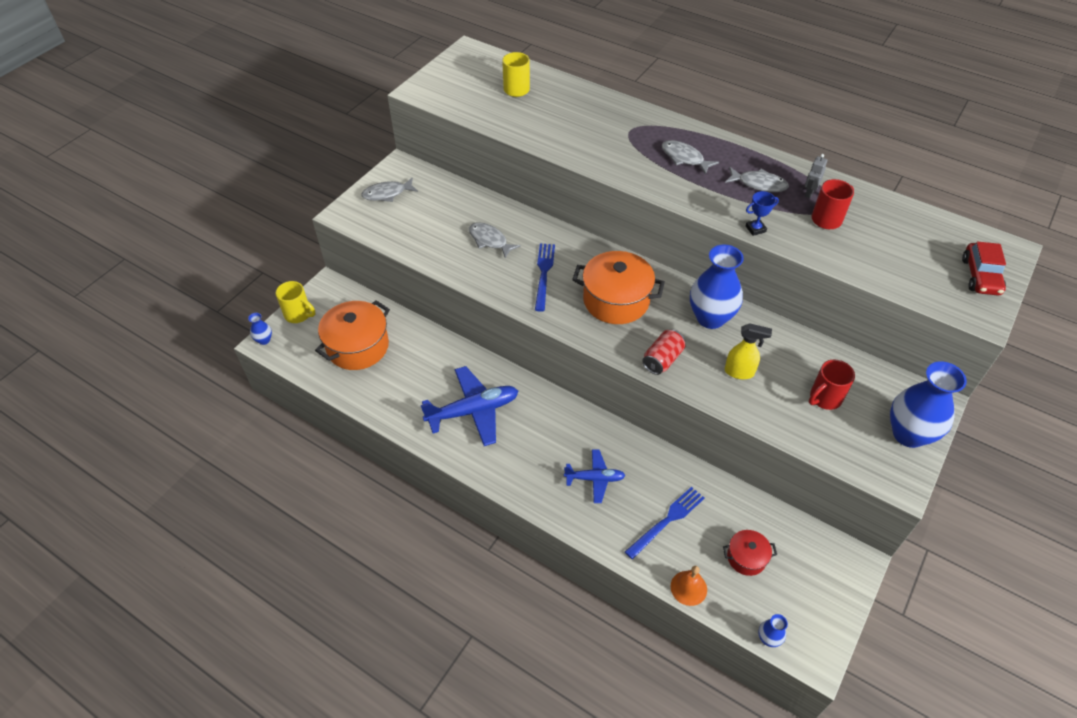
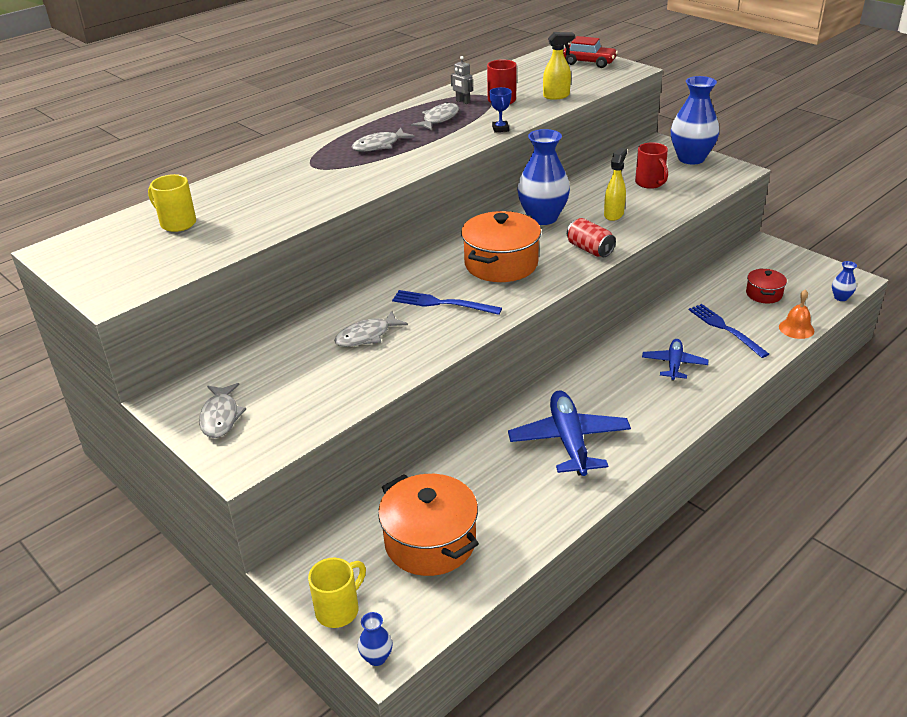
camera: 75 degrees left, 15 degrees down
none -> yellow spray bottle [543,32,575,100]

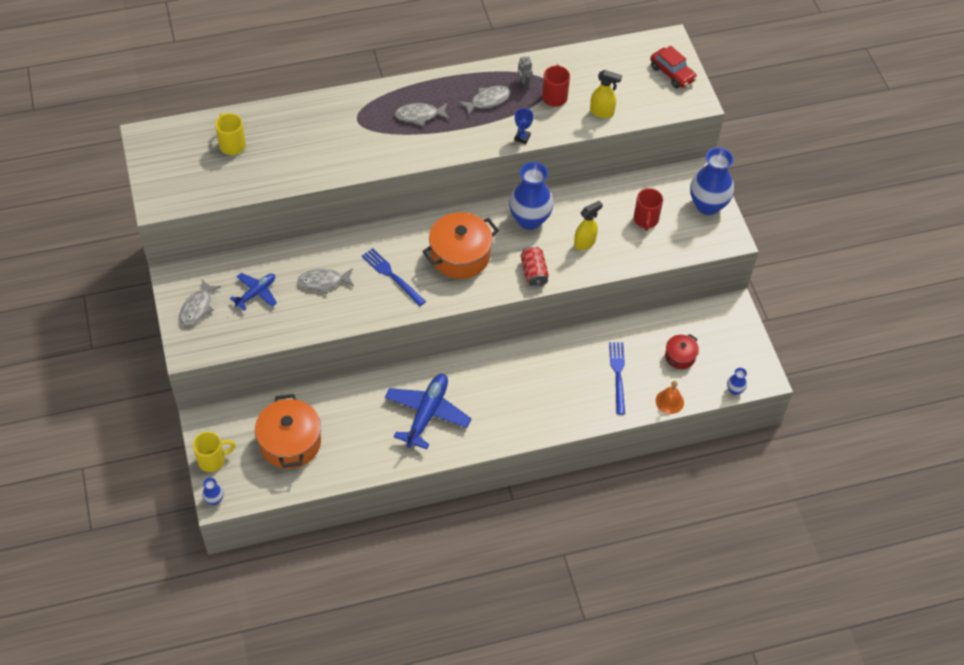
camera: 25 degrees right, 20 degrees up
blue plane [642,339,709,381] -> blue plane moved to [230,273,277,311]

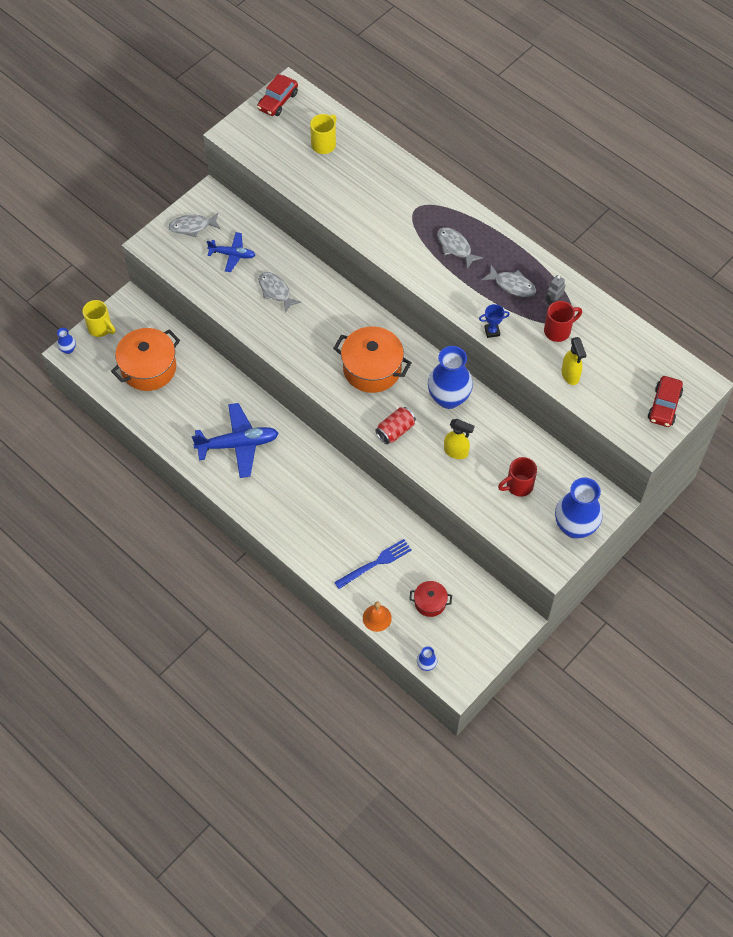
camera: 60 degrees right, 5 degrees up
blue fork [362,248,426,306] -> none
none -> red car [257,74,298,116]

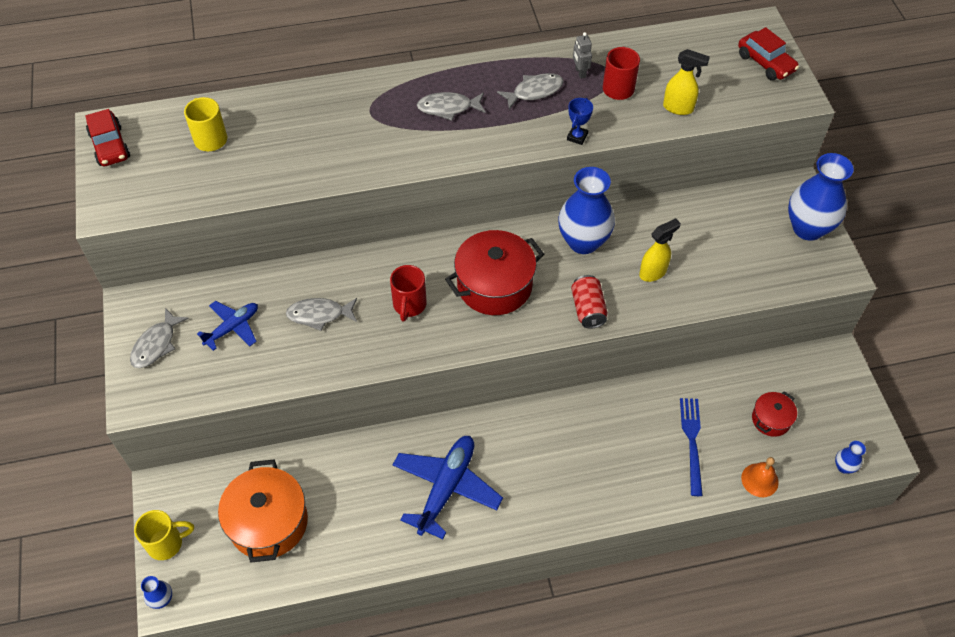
camera: 55 degrees left, 5 degrees down
orange pot [333,326,412,393] -> red pot [445,230,544,315]
red mug [498,457,537,497] -> red mug moved to [390,265,427,321]

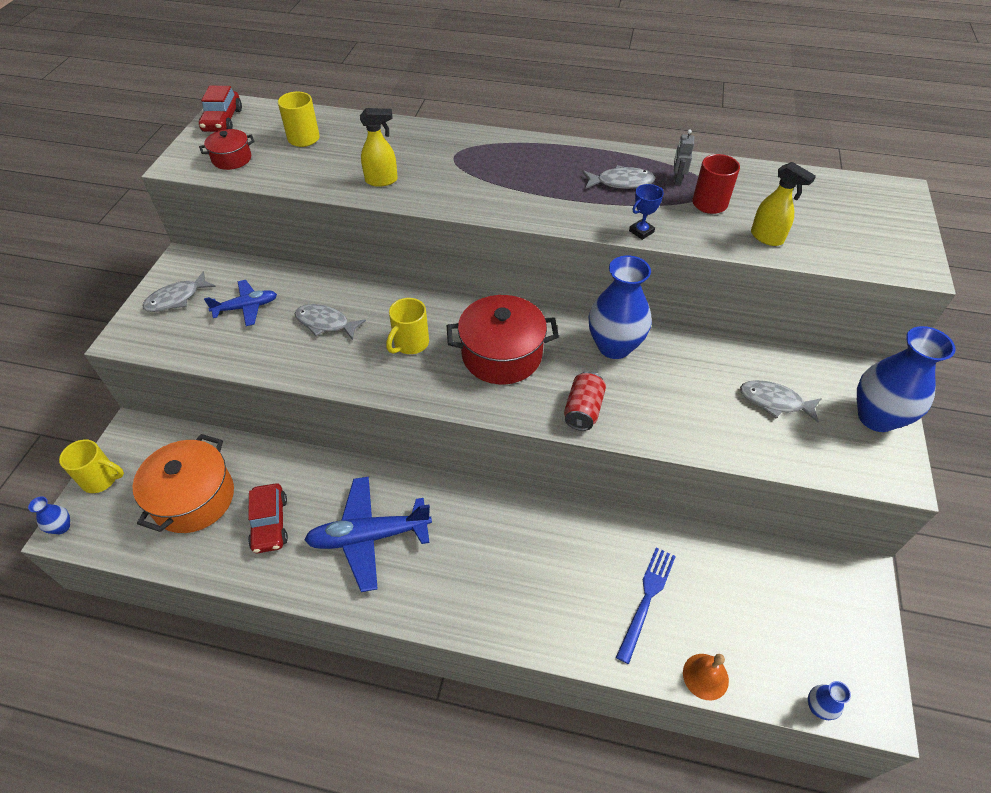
camera: 25 degrees right, 5 degrees down
red mug [390,265,427,321] -> yellow mug [386,298,429,354]
blue plane [393,436,503,539] -> blue plane turned 150 degrees counterclockwise [304,477,432,592]
grey fish [417,92,486,121] -> grey fish moved to [740,380,822,423]
yellow spray bottle [639,218,681,282] -> yellow spray bottle moved to [360,108,398,187]
red car [738,27,799,81] -> red car moved to [248,483,288,553]
red pot [752,391,797,437] -> red pot moved to [199,129,255,170]

